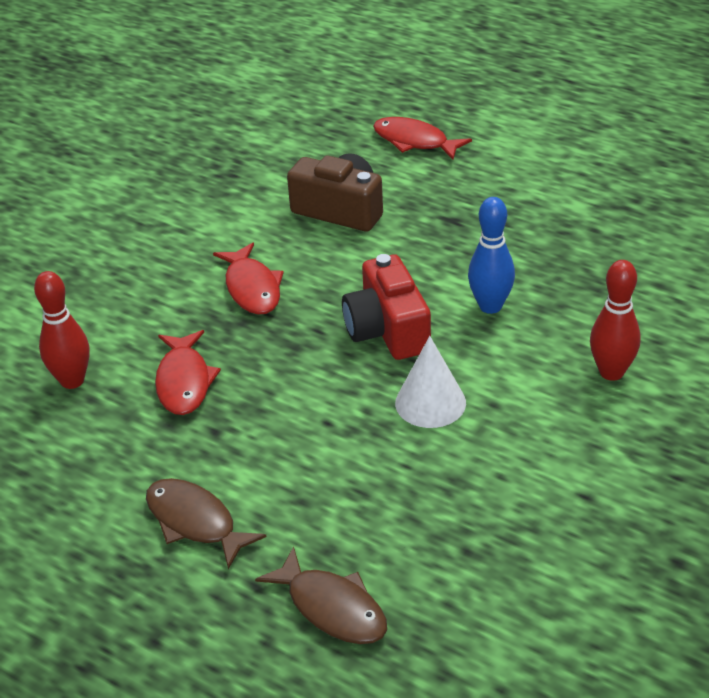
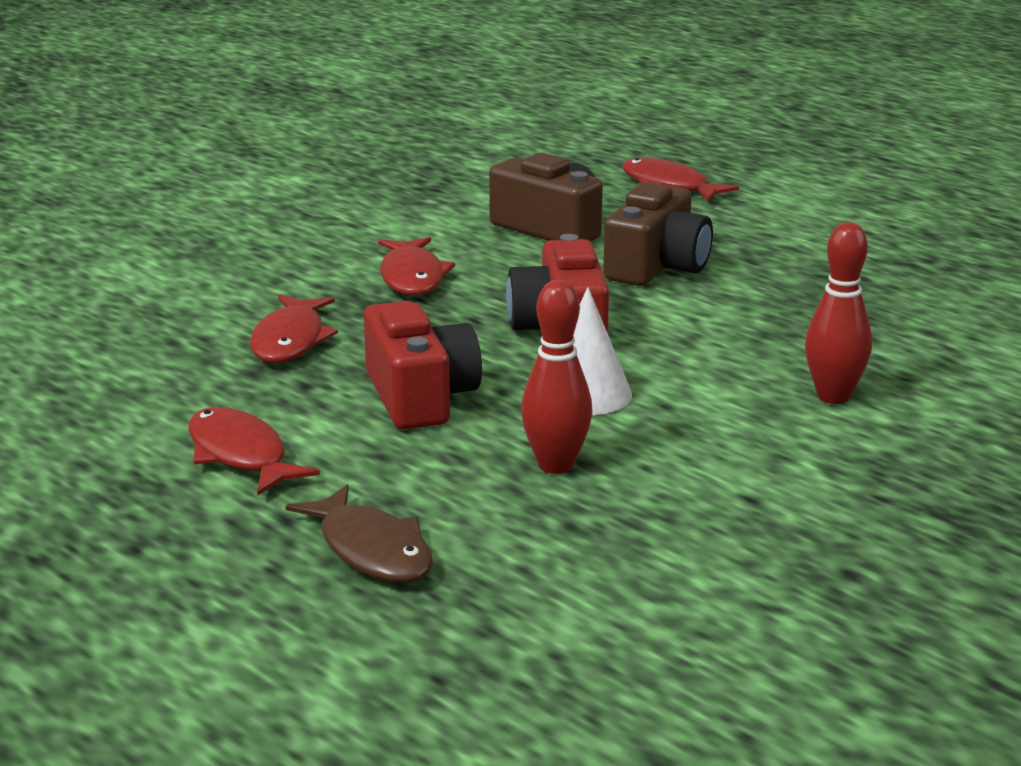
camera: 10 degrees right, 15 degrees down
red bowling pin [34,271,90,389] -> red bowling pin moved to [521,280,593,474]
brown fish [146,478,267,569] -> red fish [188,407,320,495]
blue bowling pin [468,197,515,314] -> none
none -> red camera [364,301,482,430]
none -> brown camera [603,182,713,286]

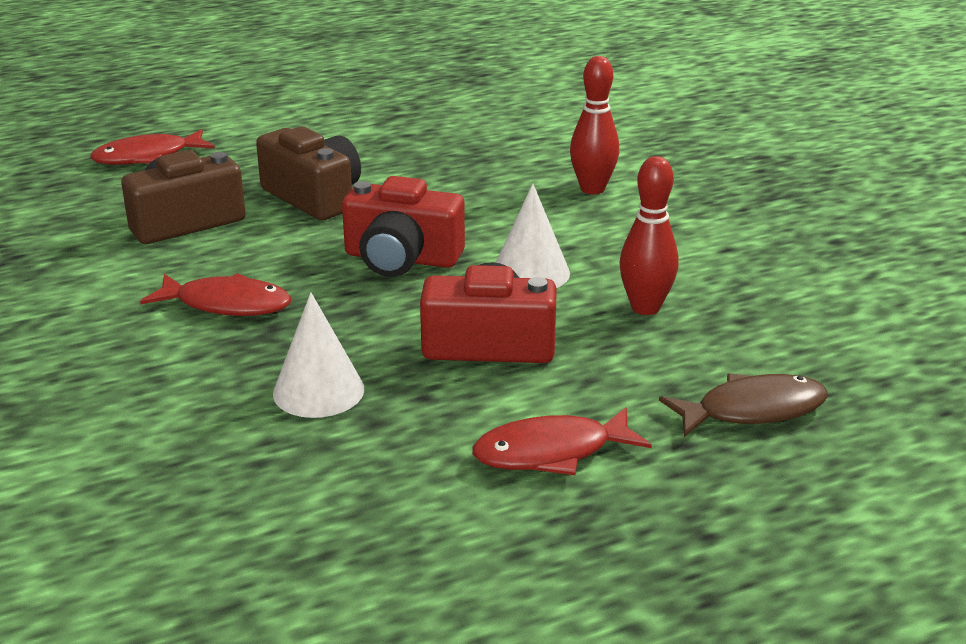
camera: 70 degrees left, 5 degrees up
red fish [250,295,338,363] -> white cone [273,292,364,418]

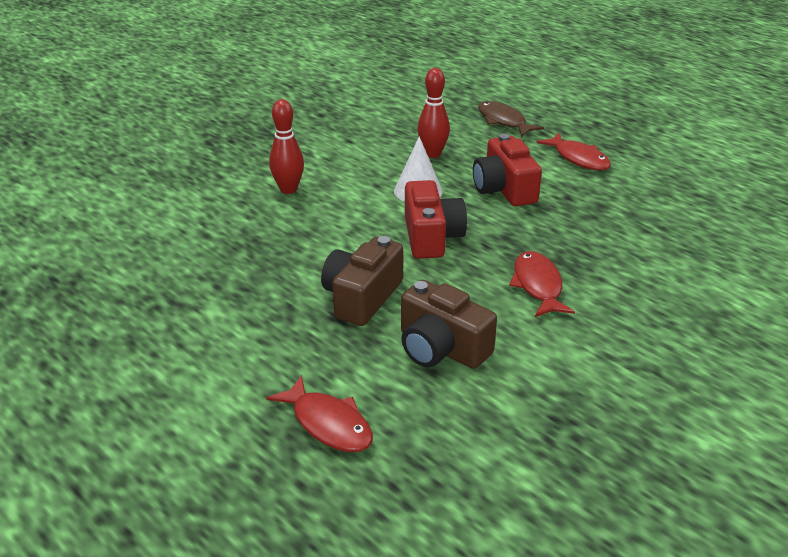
camera: 110 degrees left, 5 degrees up
white cone [273,292,364,418] -> none

